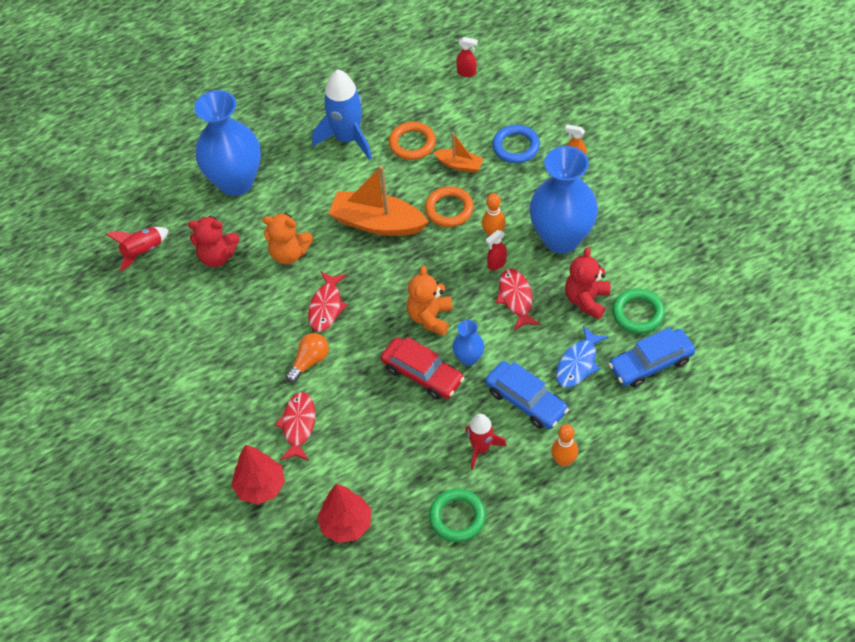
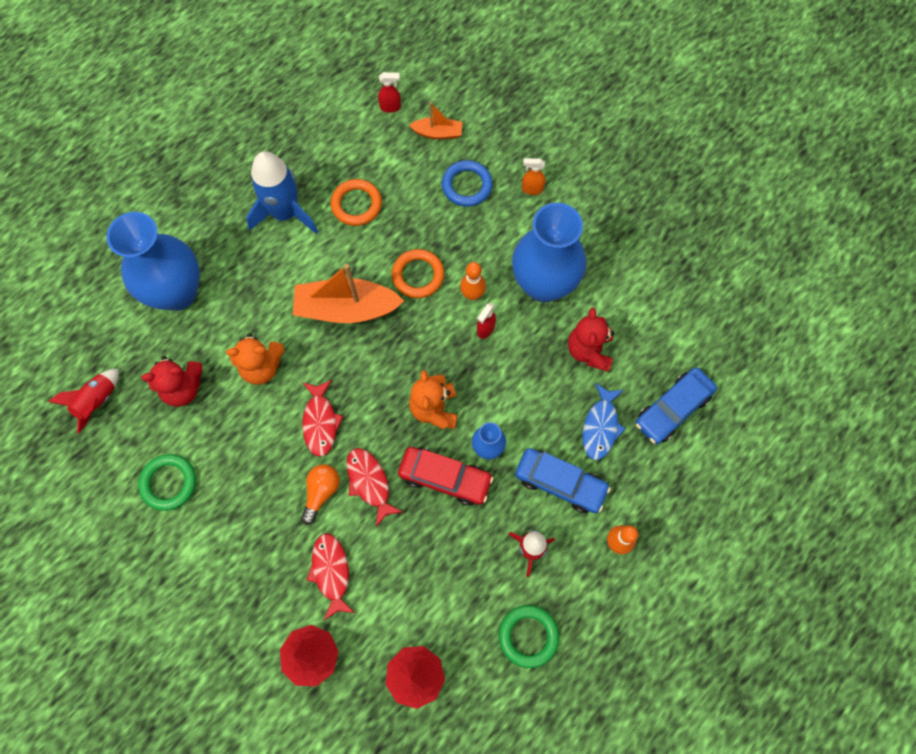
camera: 20 degrees left, 15 degrees up
orange boat [434,132,484,173] -> orange boat moved to [409,102,463,139]
red fish [496,269,541,331] -> red fish moved to [347,448,403,527]
green ring [612,289,665,334] -> green ring moved to [138,454,196,511]

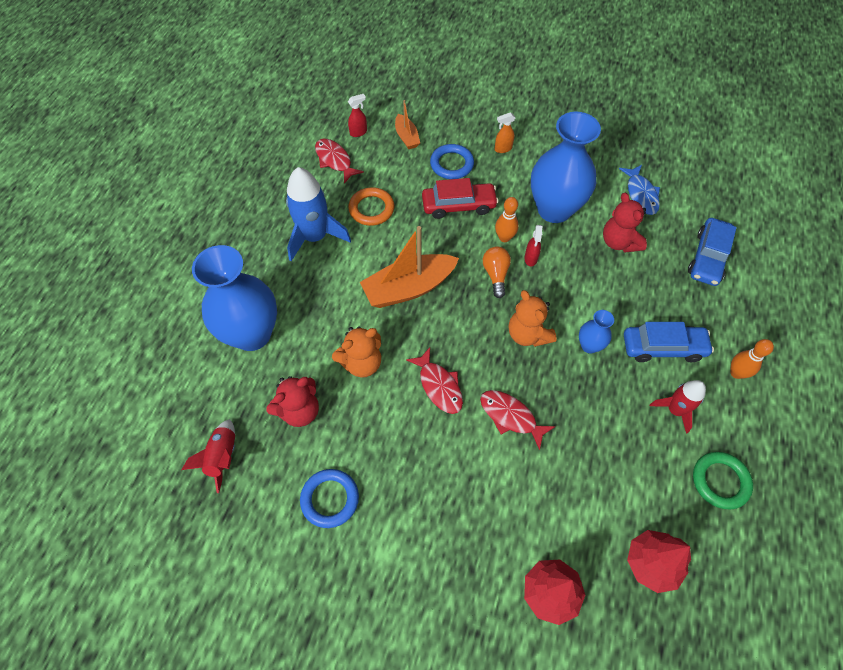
camera: 25 degrees left, 10 degrees down
green ring [138,454,196,511] -> blue ring [300,469,359,528]
orange light bulb [301,464,340,525] -> orange light bulb moved to [483,247,511,298]
red fish [306,533,355,620] -> red fish moved to [315,139,364,184]
orange ring [392,249,444,298] -> none
red car [398,447,493,505] -> red car moved to [422,178,499,219]
orange boat [409,102,463,139] -> orange boat turned 90 degrees clockwise [395,100,420,149]
blue fish [582,383,626,460] -> blue fish moved to [619,165,660,215]

